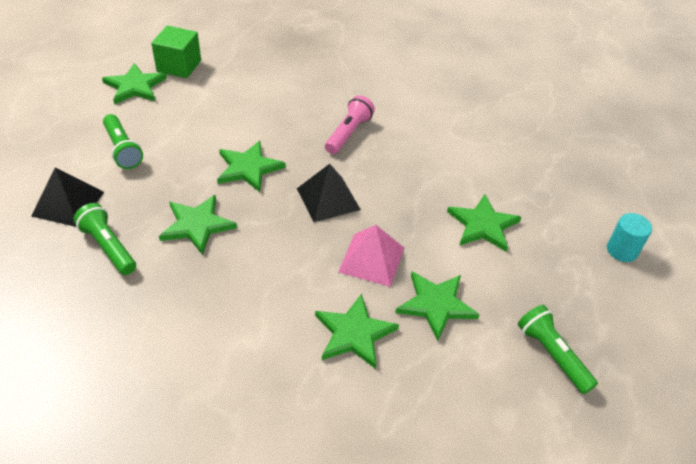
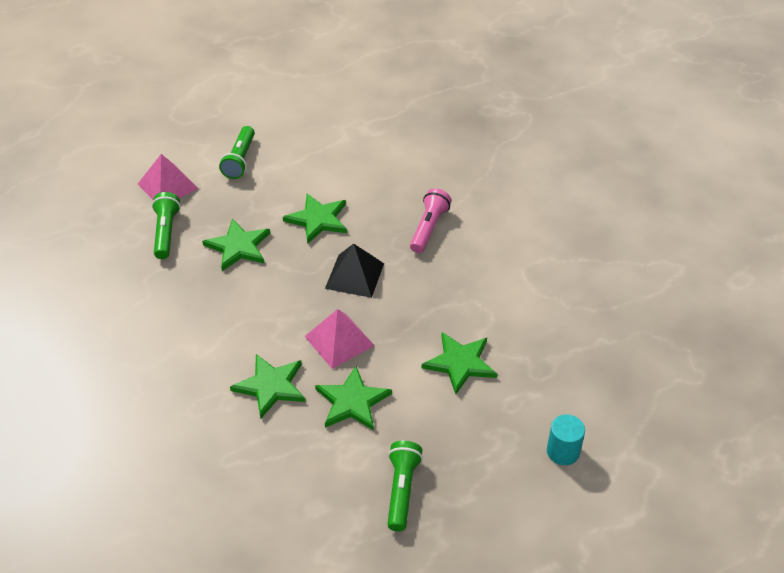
camera: 40 degrees right, 0 degrees up
black pyramid [31,168,104,227] -> pink pyramid [138,154,199,200]
green star [102,63,167,105] -> none
green cube [151,26,201,78] -> none
pink flashlight [325,95,375,154] -> pink flashlight turned 45 degrees counterclockwise [410,188,452,253]

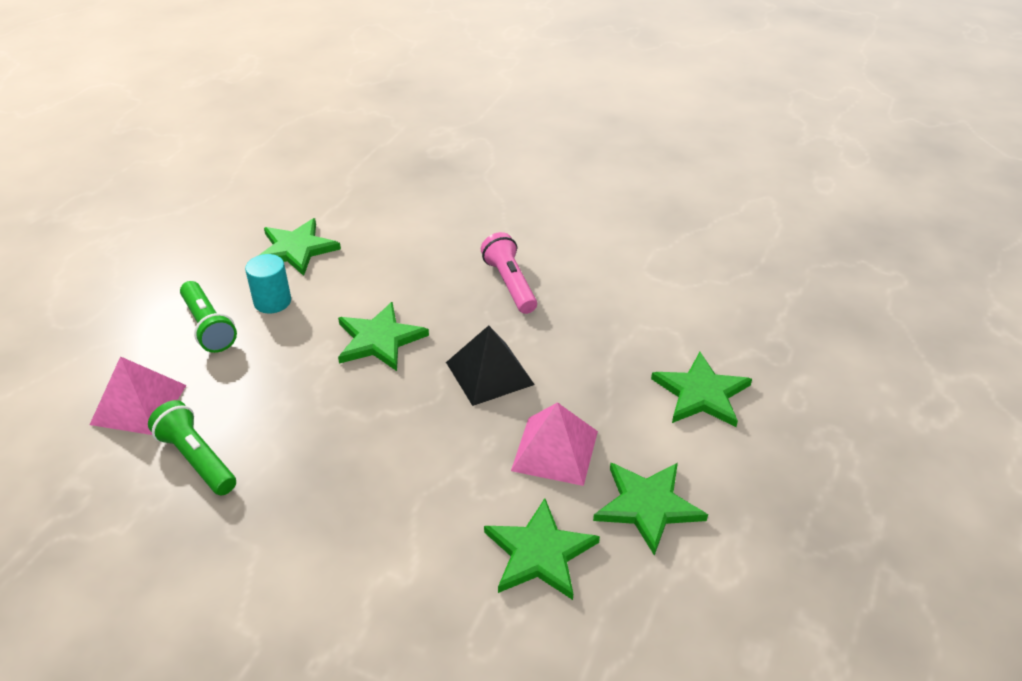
camera: 40 degrees left, 5 degrees down
green star [202,218,270,271] -> green star moved to [258,218,341,276]
green flashlight [387,441,423,531] -> none
turquoise cylinder [547,415,585,465] -> turquoise cylinder moved to [245,254,291,313]

